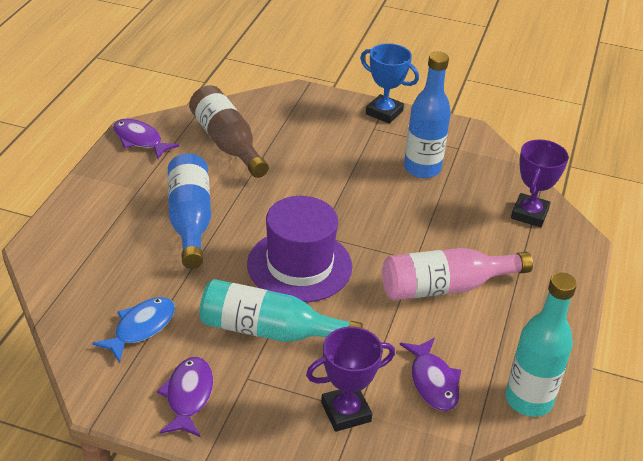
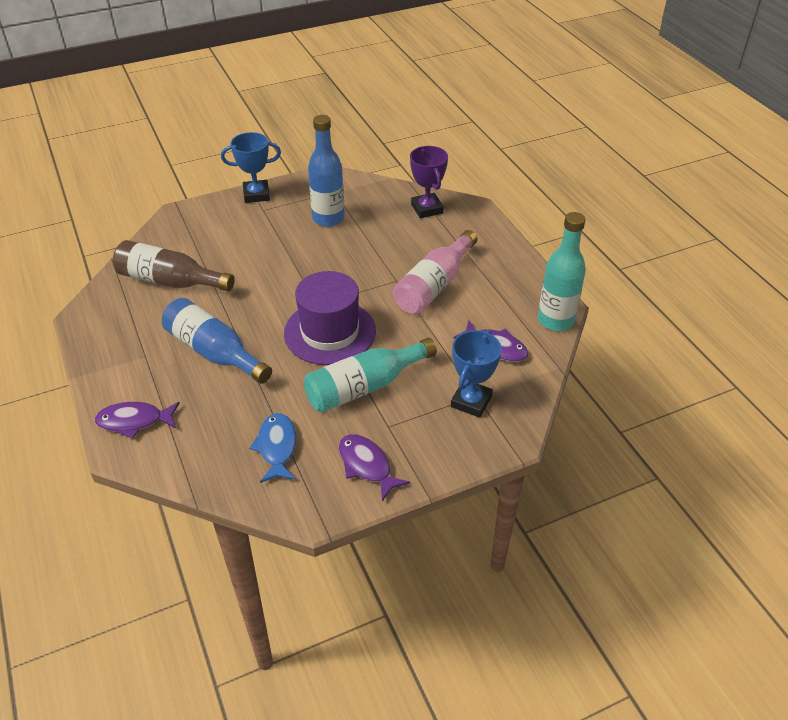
camera: 40 degrees left, 5 degrees up
purple fish [113,119,180,159] -> purple fish moved to [95,402,180,439]
purple trophy [306,327,395,432] -> blue trophy [451,330,502,418]

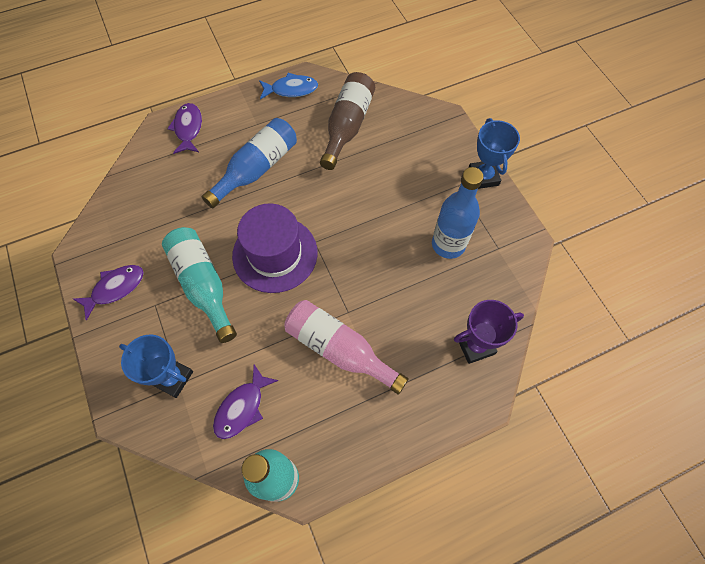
camera: 90 degrees right, 20 degrees up
blue fish [249,413,297,483] -> blue fish moved to [259,73,318,99]

